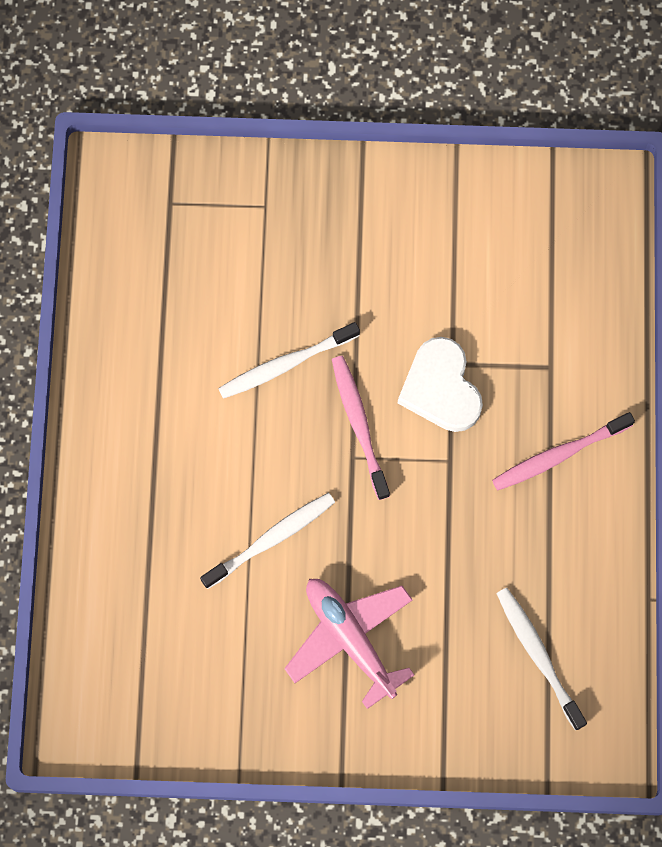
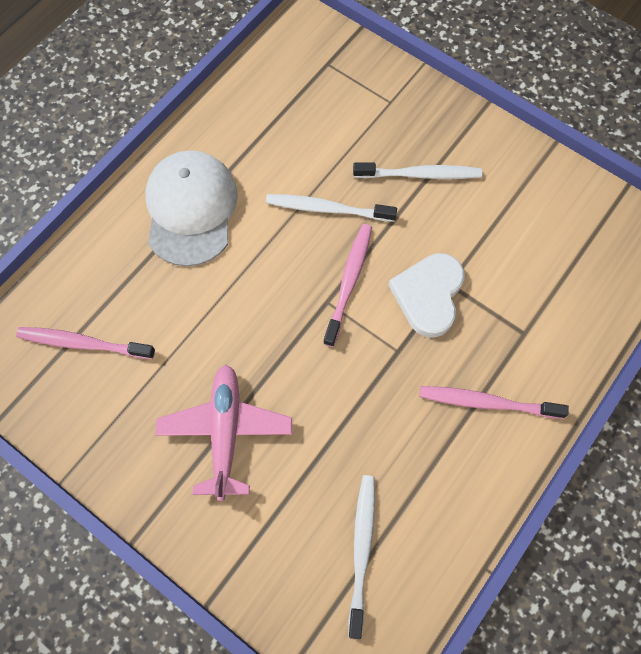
camera: 35 degrees right, 5 degrees down
white toothbrush [200,493,335,589] -> white toothbrush moved to [353,163,482,179]
none -> pink toothbrush [16,327,155,359]
none -> white cap [145,150,238,266]

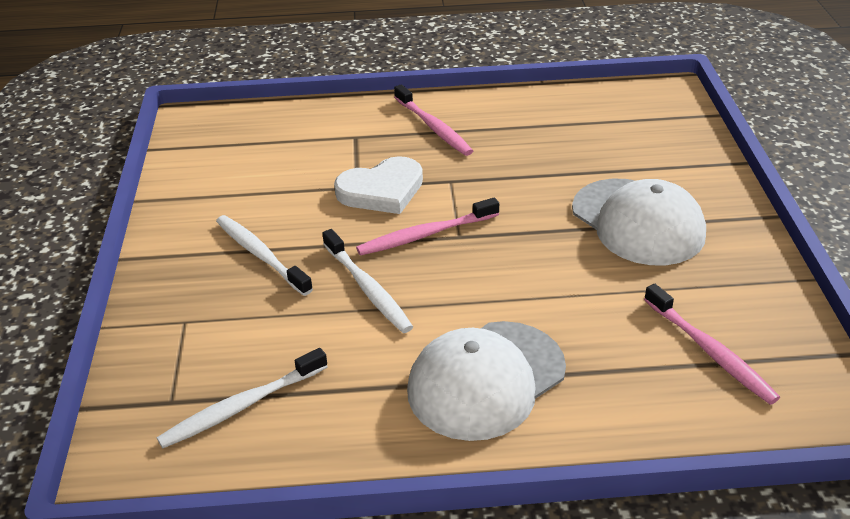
camera: 130 degrees left, 30 degrees down
pink plane [155,365,292,501] -> white cap [572,179,706,265]
white toothbrush [348,475,375,639] -> white toothbrush moved to [157,348,328,448]

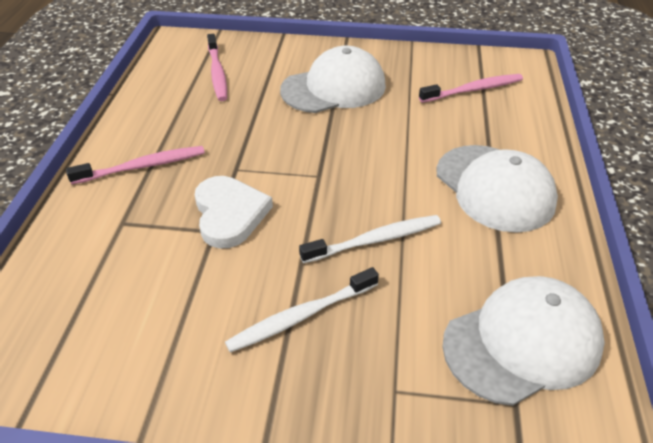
camera: 80 degrees left, 5 degrees up
white toothbrush [157,348,328,448] -> white cap [442,276,605,406]
pink toothbrush [356,197,499,256] -> pink toothbrush moved to [207,34,227,101]

